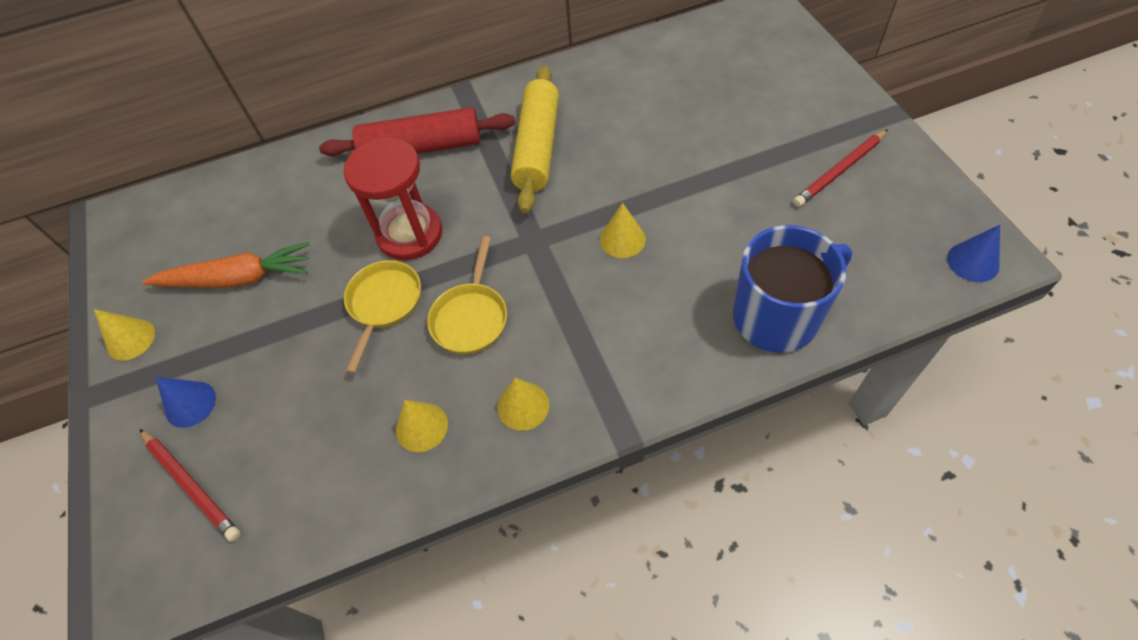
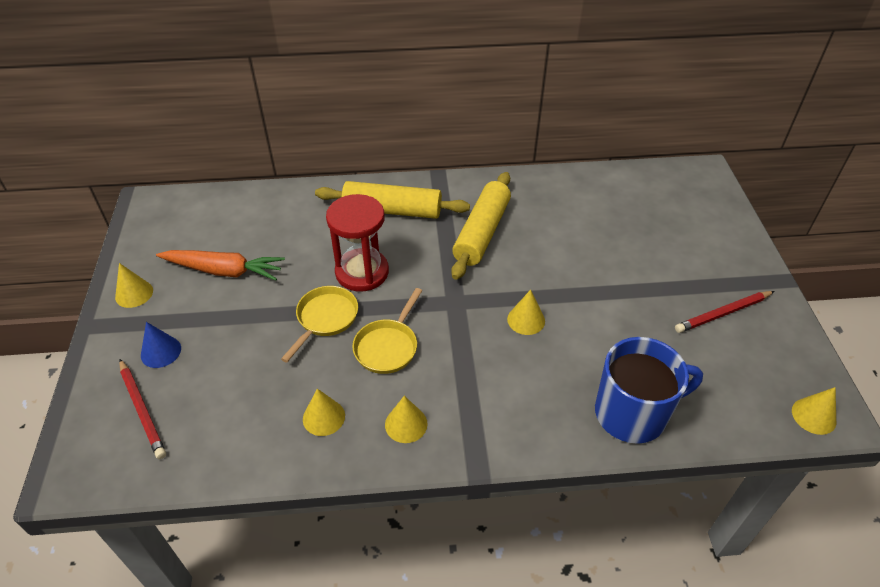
camera: 10 degrees right, 10 degrees down
red rolling pin [319,107,515,156] -> yellow rolling pin [315,181,470,219]
blue cone [947,225,1000,282] -> yellow cone [792,387,836,435]

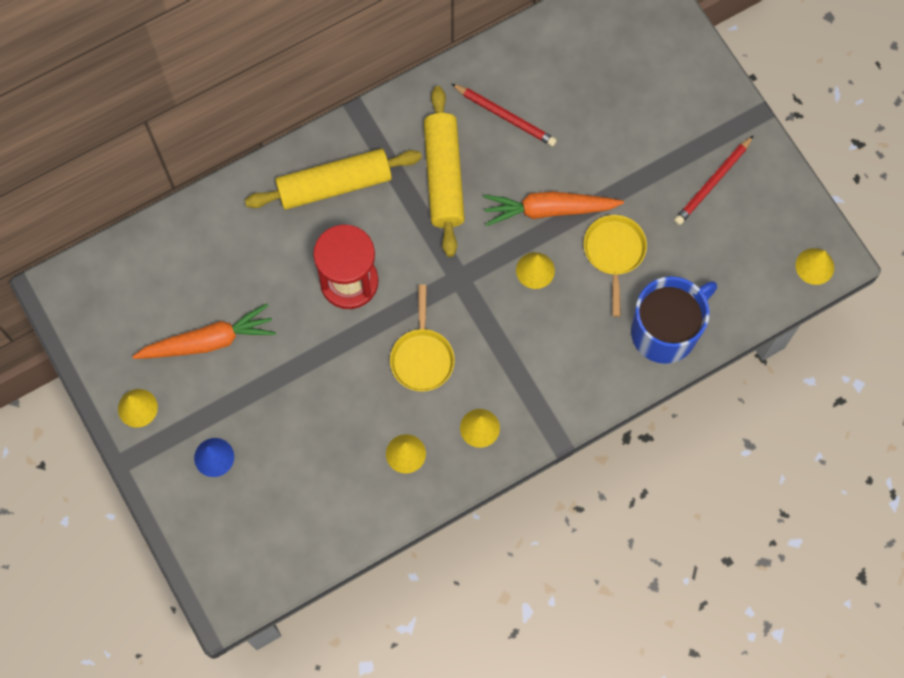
camera: 25 degrees left, 25 degrees up
red pencil [119,359,166,459] -> red pencil moved to [451,84,557,146]
yellow pan [281,286,358,363] -> yellow pan moved to [583,215,647,317]
none -> orange carrot [483,192,624,226]

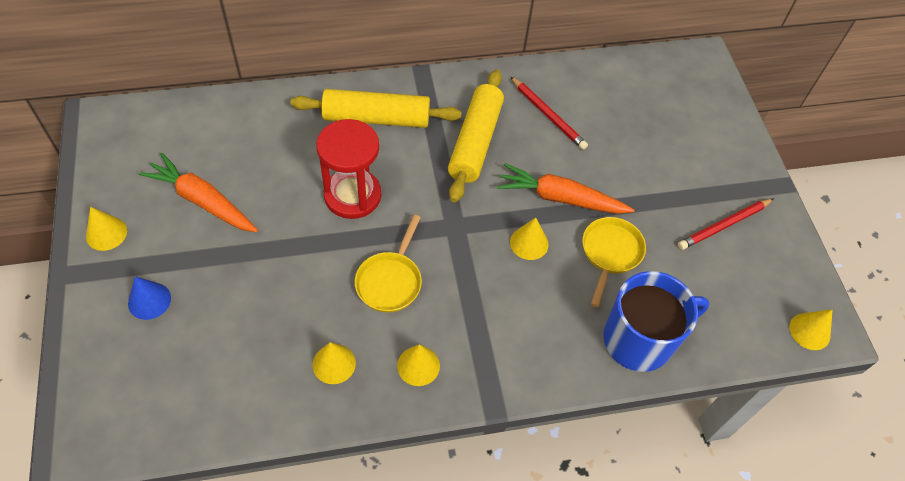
camera: 15 degrees right, 15 degrees down
orange carrot [132,304,276,359] -> orange carrot turned 150 degrees counterclockwise [139,153,258,232]

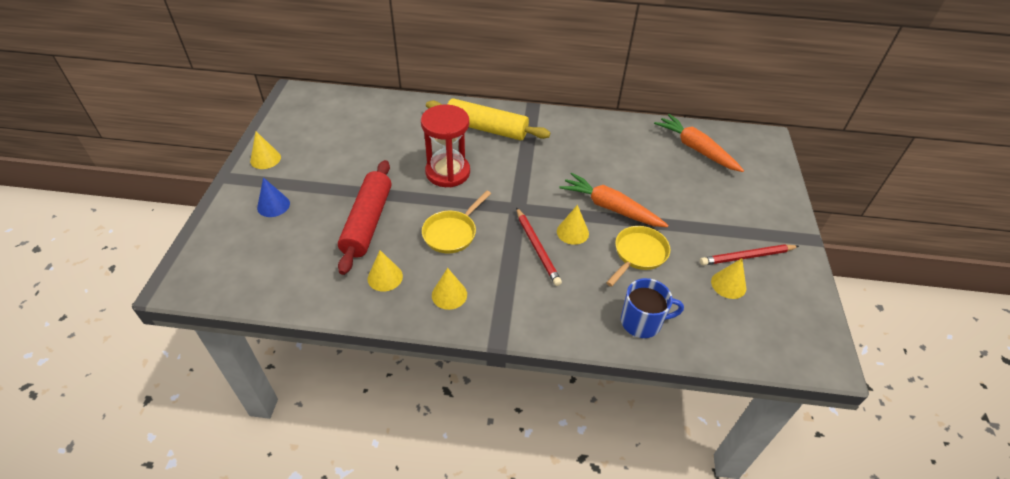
camera: 20 degrees right, 10 degrees down
orange carrot [139,153,258,232] -> orange carrot moved to [654,114,744,172]
yellow rolling pin [448,69,504,202] -> none
red pencil [510,76,588,150] -> red pencil moved to [516,207,562,286]
blue mug [603,271,710,372] -> blue mug [621,278,684,338], size x0.66
yellow cone [790,309,833,350] -> yellow cone moved to [711,258,746,299]
none -> red rolling pin [338,160,391,275]

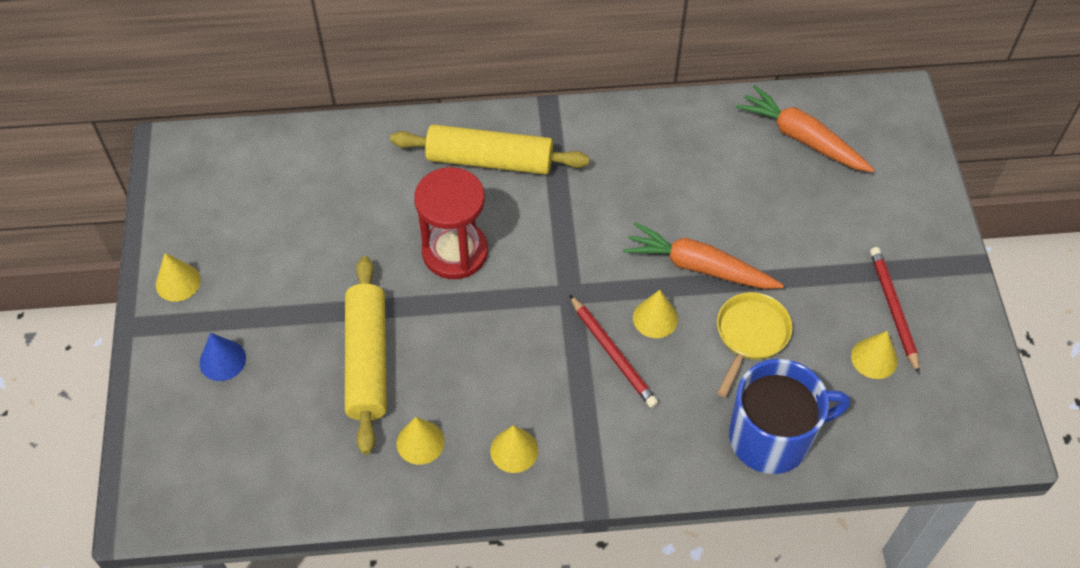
camera: 10 degrees left, 10 degrees up
red rolling pin [338,160,391,275] -> yellow rolling pin [345,256,387,454]
yellow pan [422,190,491,253] -> none
blue mug [621,278,684,338] -> blue mug [729,359,850,474], size x1.52
red pencil [700,244,799,265] -> red pencil turned 105 degrees clockwise [870,247,920,374]

